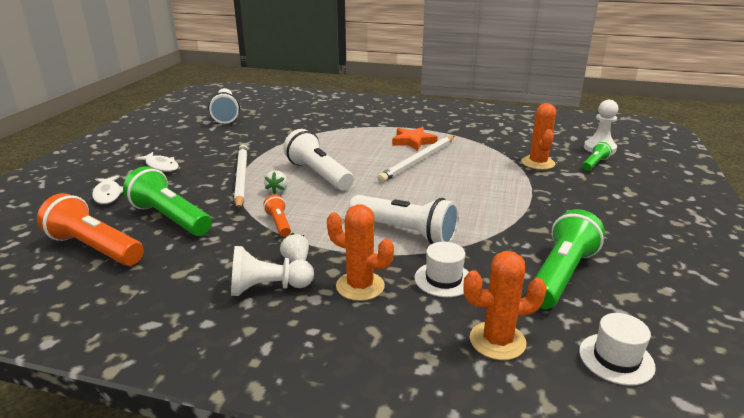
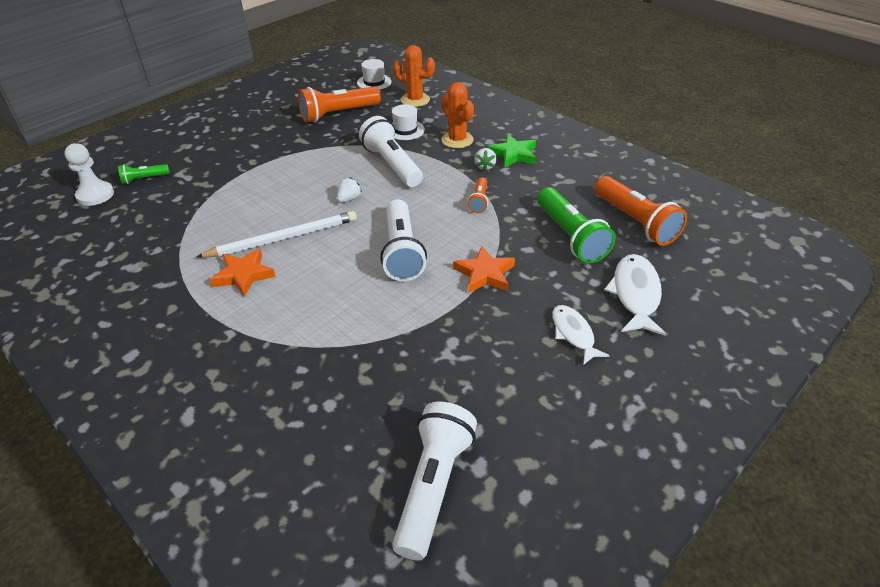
camera: 150 degrees left, 15 degrees up
white fish [92,175,123,204] -> white fish [604,254,666,336], size x1.51
white pawn [231,246,314,296] -> green star [488,134,536,168]
white pencil [234,145,248,210] -> orange star [453,246,515,293]
white strawberry [264,170,288,194] -> white strawberry moved to [337,177,362,203]
orange cactus [521,103,556,170] -> none
green flashlight [534,209,605,309] -> orange flashlight [298,87,381,122]

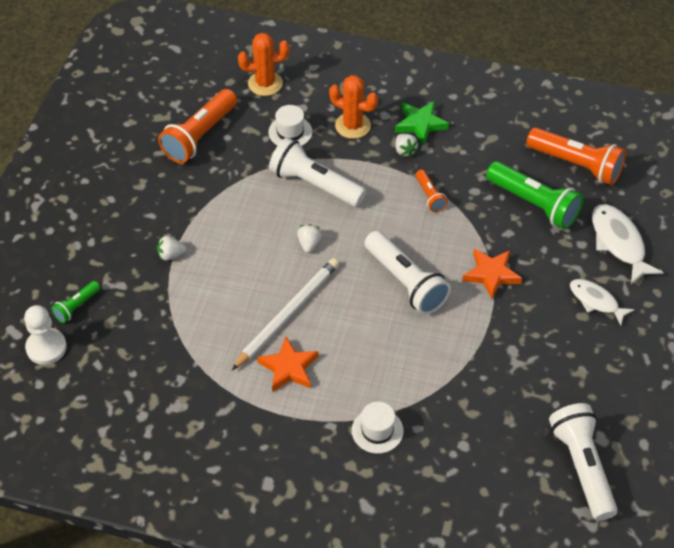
camera: 30 degrees left, 10 degrees up
white hat [357,59,391,90] -> white hat moved to [352,402,404,454]
none -> white strawberry [157,236,187,261]

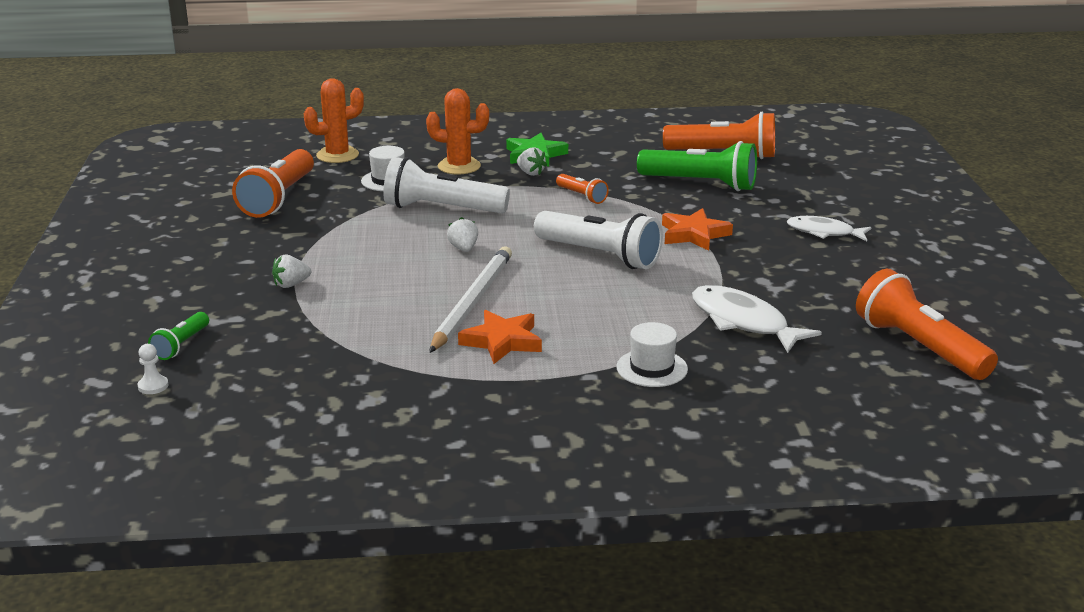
camera: 20 degrees left, 25 degrees down
white pawn [24,305,67,365] -> white pawn [138,344,168,394], size x0.50
white flashlight [549,403,618,521] -> orange flashlight [856,269,998,380]
white fish [592,204,664,284] -> white fish moved to [692,285,822,353]

